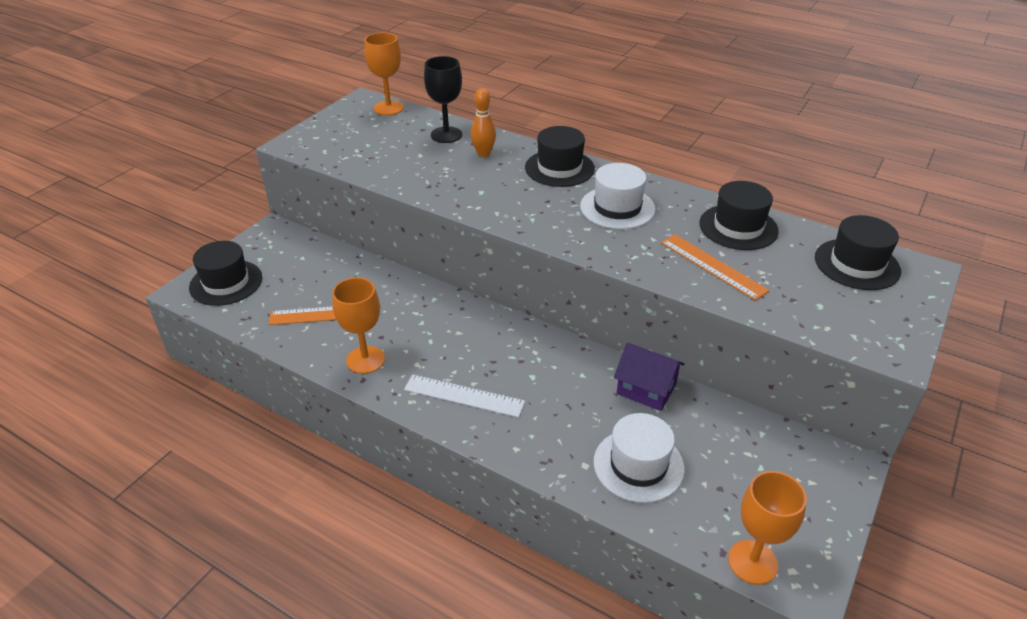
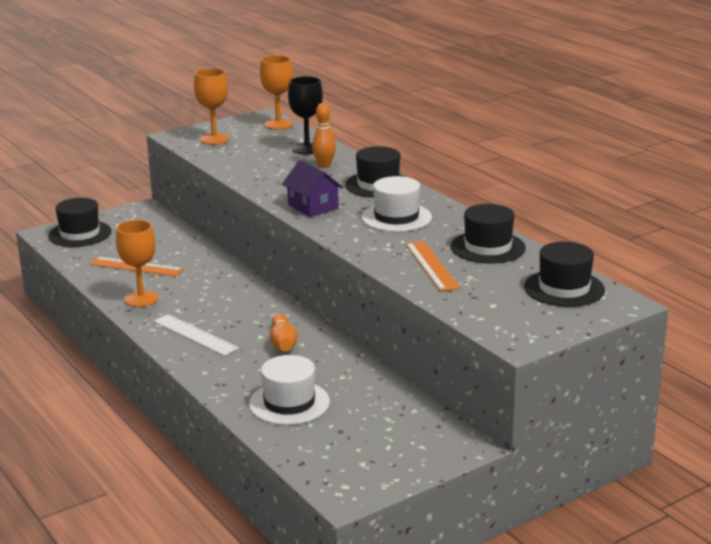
camera: 25 degrees right, 15 degrees down
purple house [614,343,685,411] -> purple house moved to [282,160,343,217]
orange goblet [728,471,807,585] -> orange goblet moved to [194,68,229,144]
none -> orange bowling pin [270,313,298,351]

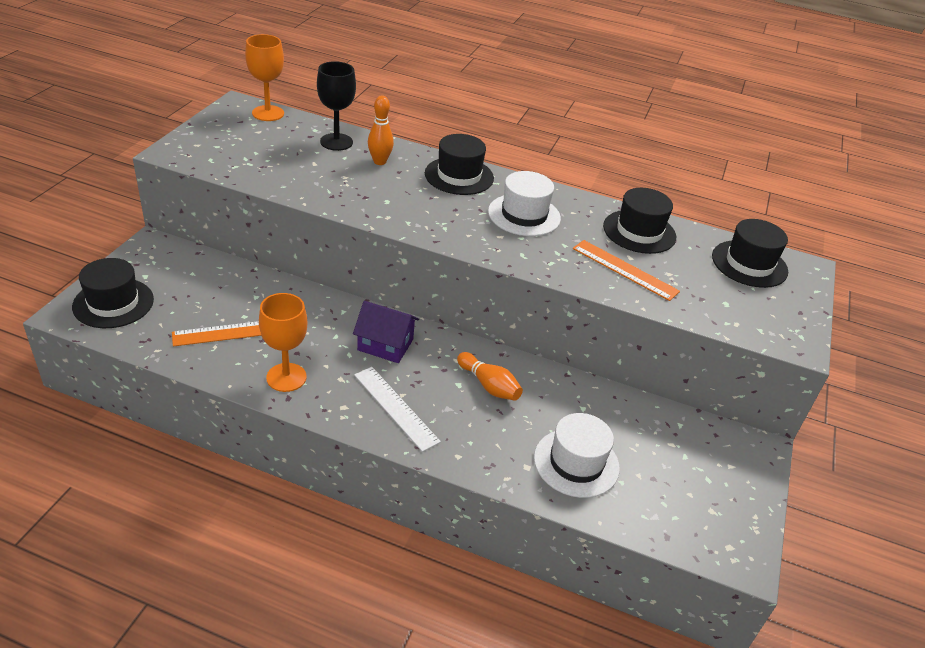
camera: 40 degrees left, 15 degrees up
white ruler [153,314,239,356] -> white ruler turned 45 degrees clockwise [354,367,441,452]
orange goblet [194,68,229,144] -> none
purple house [282,160,343,217] -> purple house moved to [353,301,419,363]

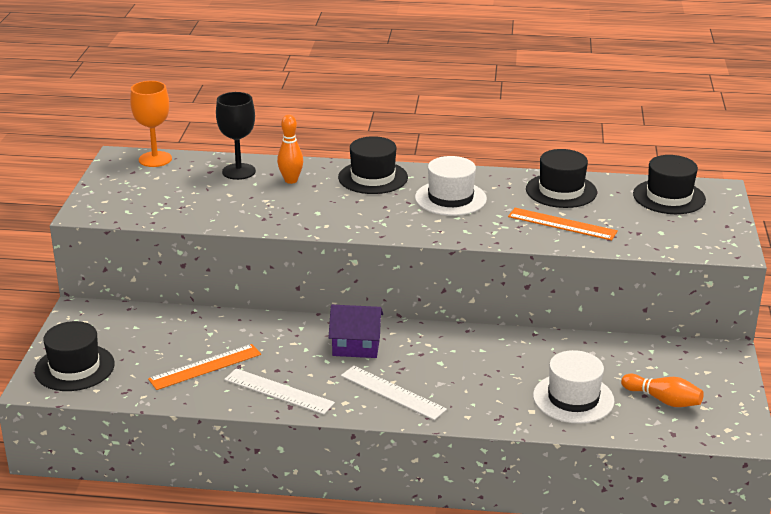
camera: 10 degrees left, 10 degrees down
orange goblet [259,293,307,392] -> white ruler [224,368,335,415]
orange bowling pin [457,352,523,401] -> orange bowling pin moved to [621,373,704,407]

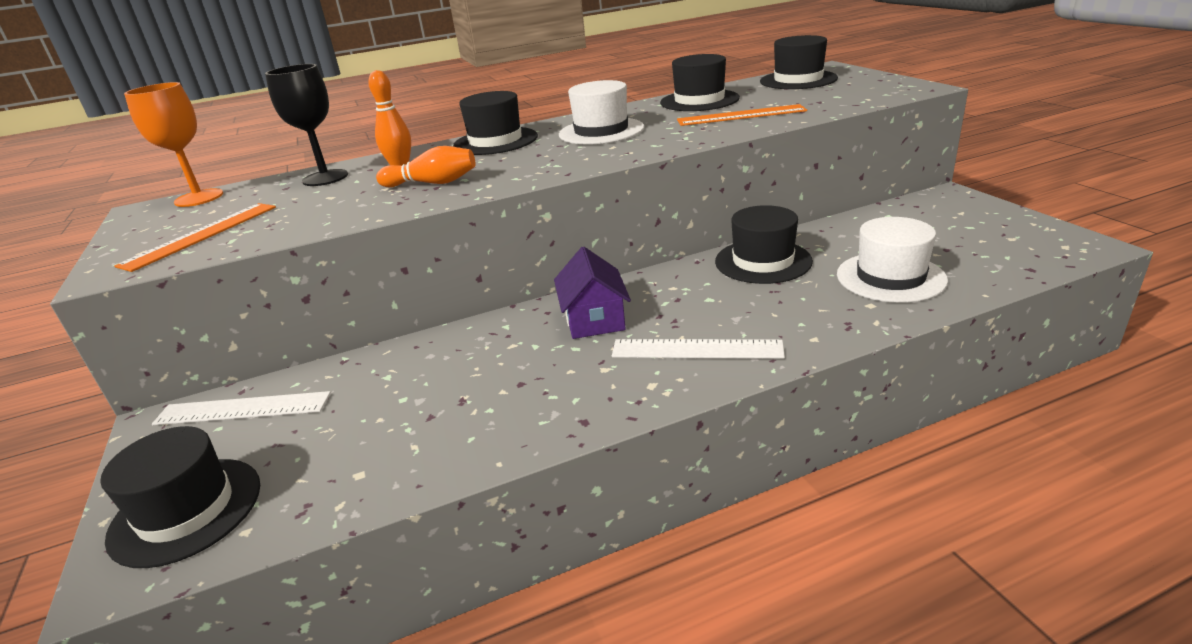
camera: 25 degrees left, 0 degrees up
orange ruler [148,344,261,390] -> orange ruler moved to [114,203,276,272]
white ruler [224,368,335,415] -> white ruler moved to [152,391,331,425]
purple house [328,305,383,358] -> purple house turned 75 degrees counterclockwise [554,247,631,339]
orange bowling pin [621,373,704,407] -> orange bowling pin moved to [376,146,476,188]
none -> black hat [715,205,813,284]

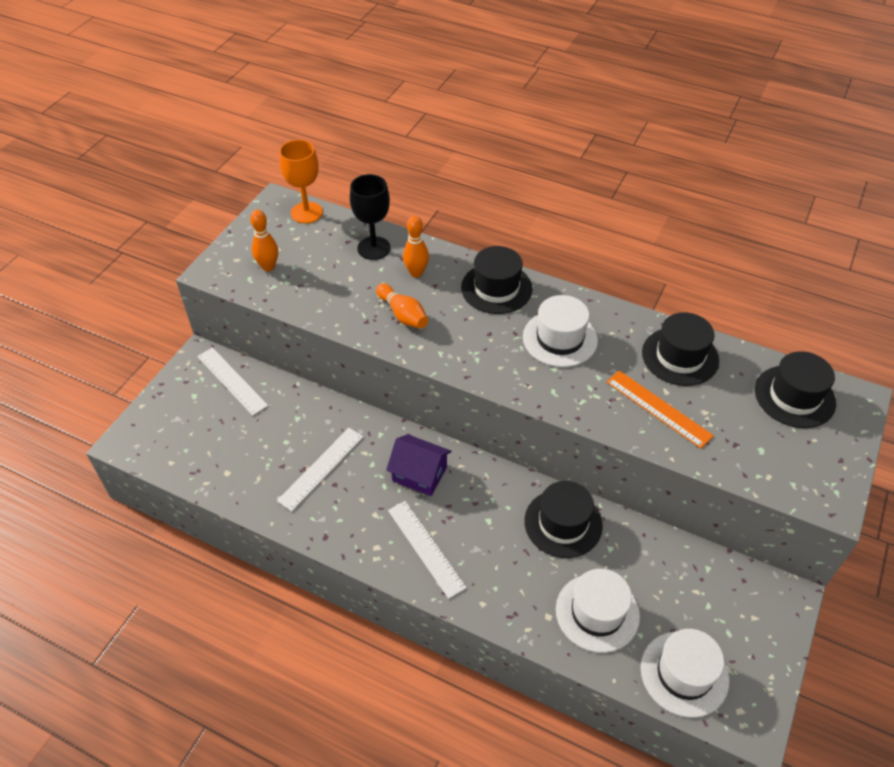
camera: 45 degrees right, 20 degrees up
black hat [100,426,260,568] -> none
orange ruler [114,203,276,272] -> orange bowling pin [250,210,278,271]
purple house [554,247,631,339] -> purple house turned 75 degrees clockwise [386,434,452,496]
none -> white ruler [277,428,363,511]
none -> white hat [641,629,729,718]

